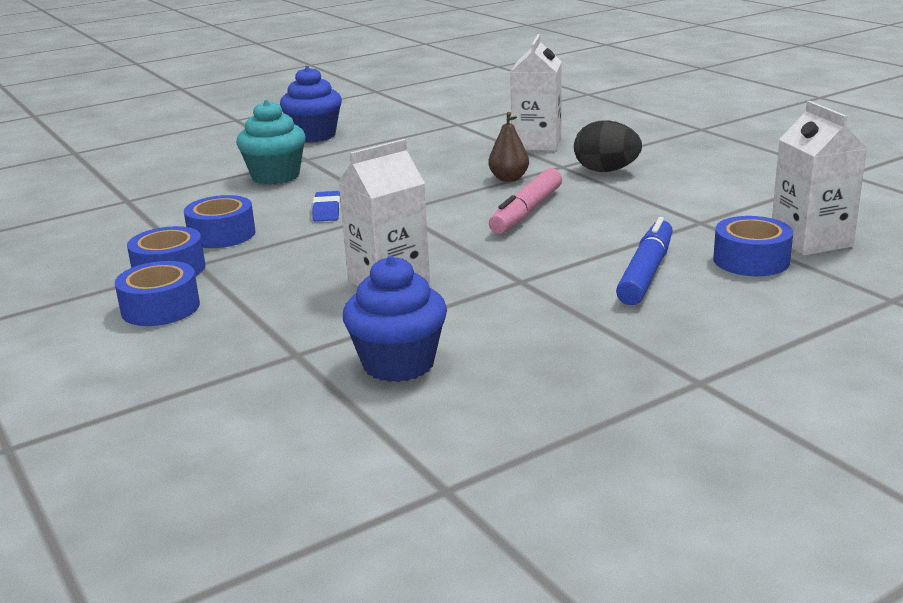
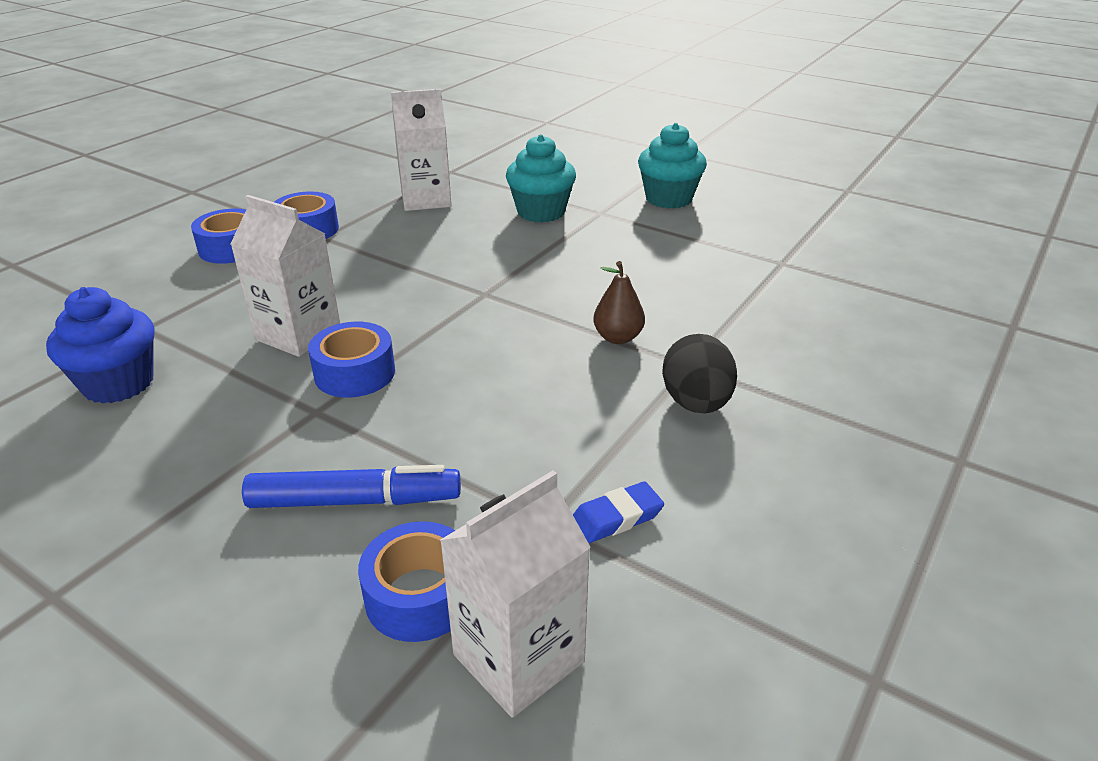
camera: 65 degrees right, 10 degrees up
blue tape [184,195,255,248] -> blue tape moved to [308,322,395,398]
blue cupcake [280,66,342,142] -> turquoise cupcake [638,123,707,208]
blue eraser [312,191,340,222] -> blue eraser moved to [573,481,664,543]
pink marker [489,168,562,234] -> none
white carton [510,34,562,151] -> white carton moved to [391,89,451,211]

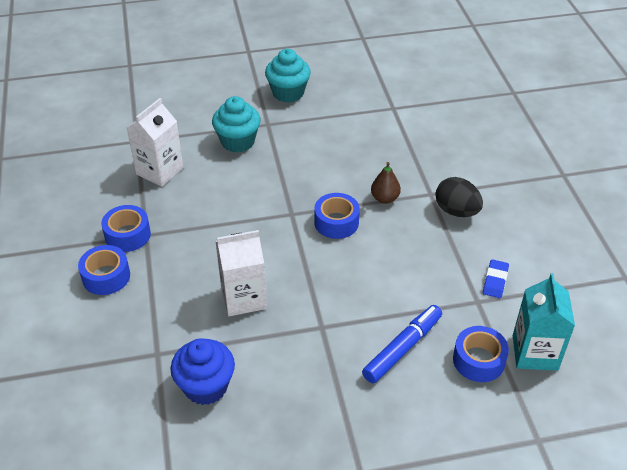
camera: 45 degrees left, 10 degrees up
blue tape [308,322,395,398] -> blue tape moved to [314,193,360,239]
white carton [440,471,591,718] -> turquoise carton [513,273,575,371]

